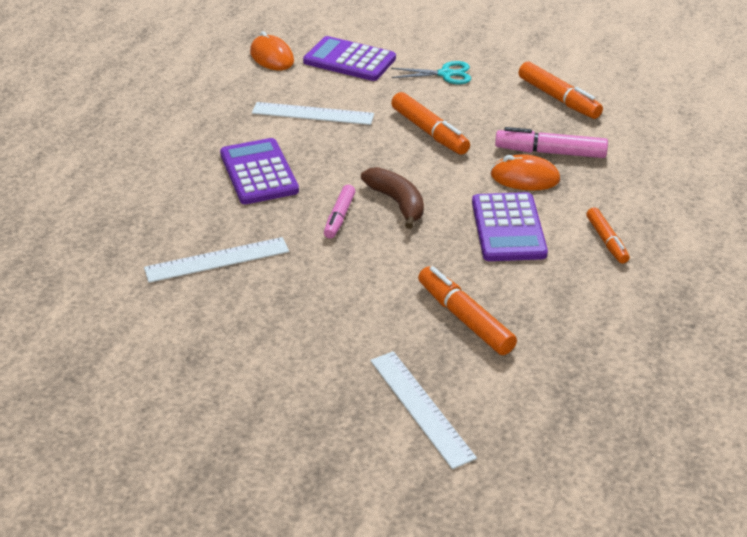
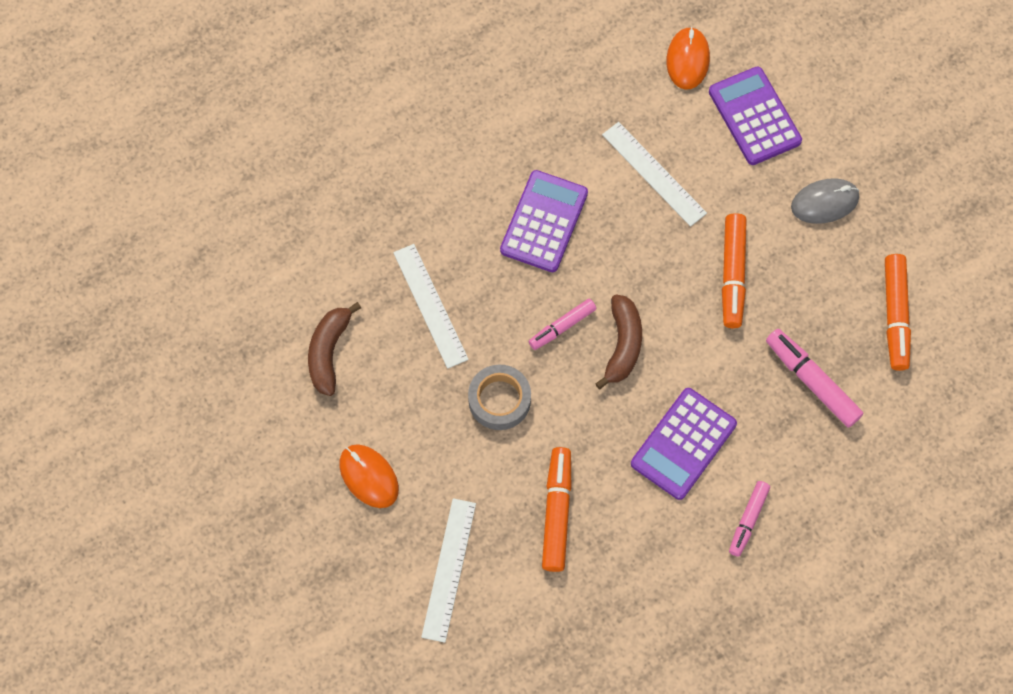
camera: 40 degrees right, 30 degrees up
white ruler [144,237,289,283] -> white ruler turned 45 degrees clockwise [393,244,469,369]
turquoise scissors [391,61,471,84] -> grey mouse [791,178,859,224]
orange mouse [491,154,560,191] -> orange mouse moved to [339,444,399,508]
orange marker [586,207,630,264] -> pink marker [729,481,770,557]
none -> brown banana [308,302,361,396]
none -> grey tape [468,365,531,430]

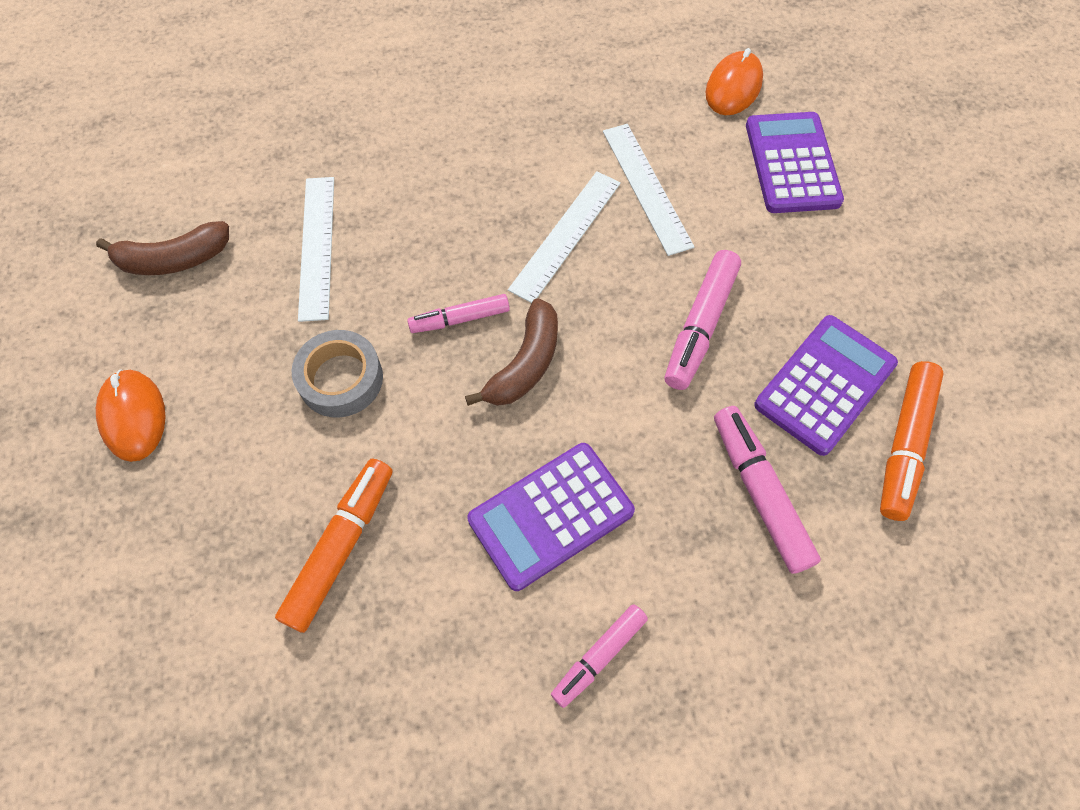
camera: 20 degrees right, 5 degrees down
brown banana [308,302,361,396] -> brown banana turned 135 degrees counterclockwise [96,221,229,275]
white ruler [421,498,476,643] -> white ruler moved to [508,171,621,303]
purple calculator [500,170,588,272] -> purple calculator moved to [754,315,898,456]
orange marker [722,213,747,328] -> pink marker [665,250,741,390]
grey mouse [791,178,859,224] -> none

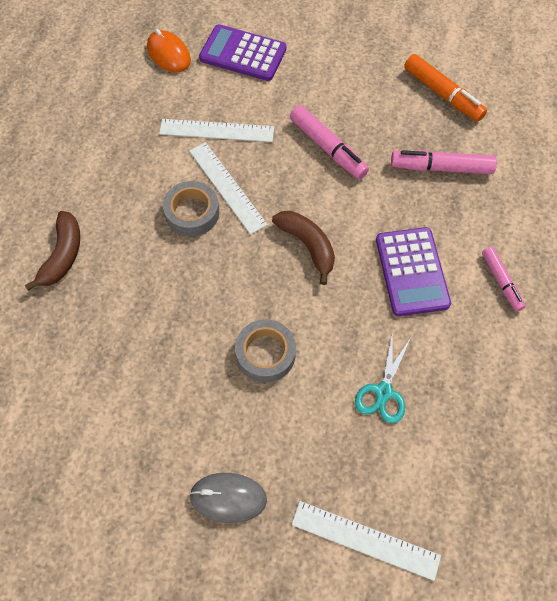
camera: 65 degrees left, 0 degrees up
brown banana [96,221,229,275] -> brown banana moved to [25,211,80,291]
orange mouse [96,369,166,462] -> grey mouse [189,473,267,523]
orange marker [275,458,393,633] -> turquoise scissors [355,332,410,424]
white ruler [298,177,334,322] -> white ruler moved to [291,501,441,581]
pink marker [407,294,510,333] -> none
purple calculator [754,315,898,456] -> none
none -> grey tape [163,181,219,237]

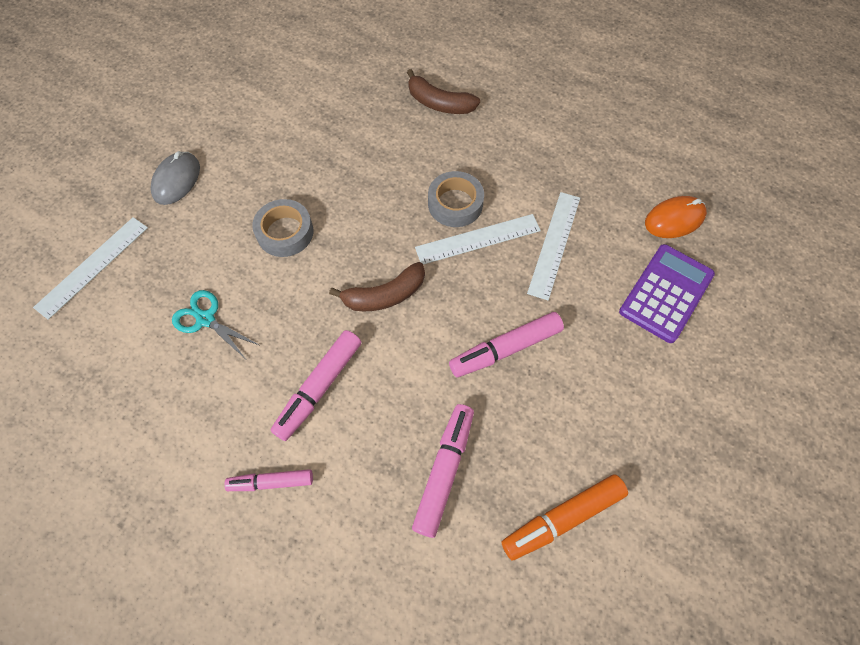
camera: 105 degrees right, 0 degrees up
purple calculator [376,227,451,316] -> pink marker [271,330,361,441]

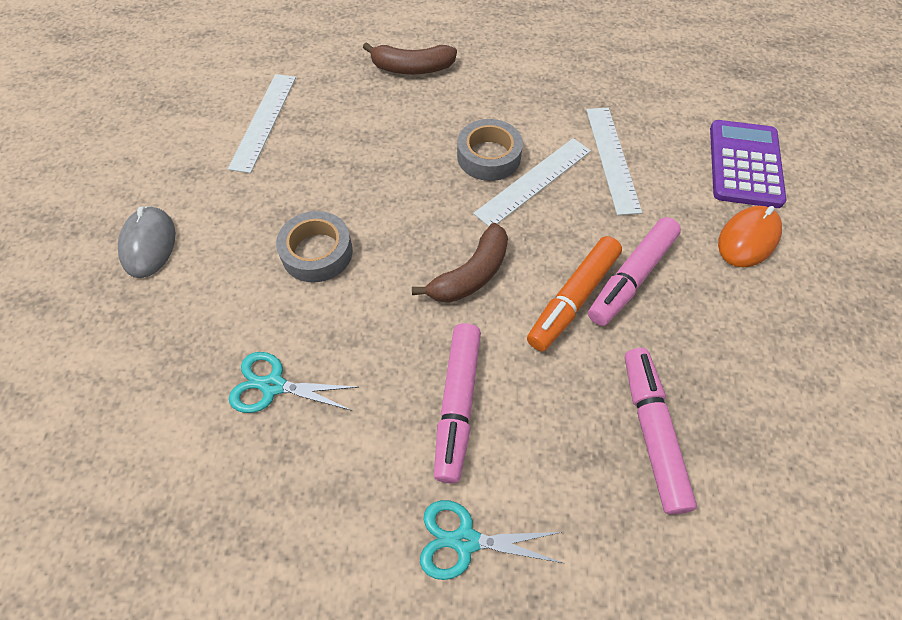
camera: 25 degrees left, 5 degrees down
white ruler [33,217,148,320] -> white ruler moved to [228,74,296,173]
pink marker [224,469,313,491] -> turquoise scissors [420,500,563,580]
orange marker [502,474,628,560] -> orange marker moved to [527,236,622,351]
orange mouse [645,196,707,238] -> orange mouse moved to [718,206,782,267]

